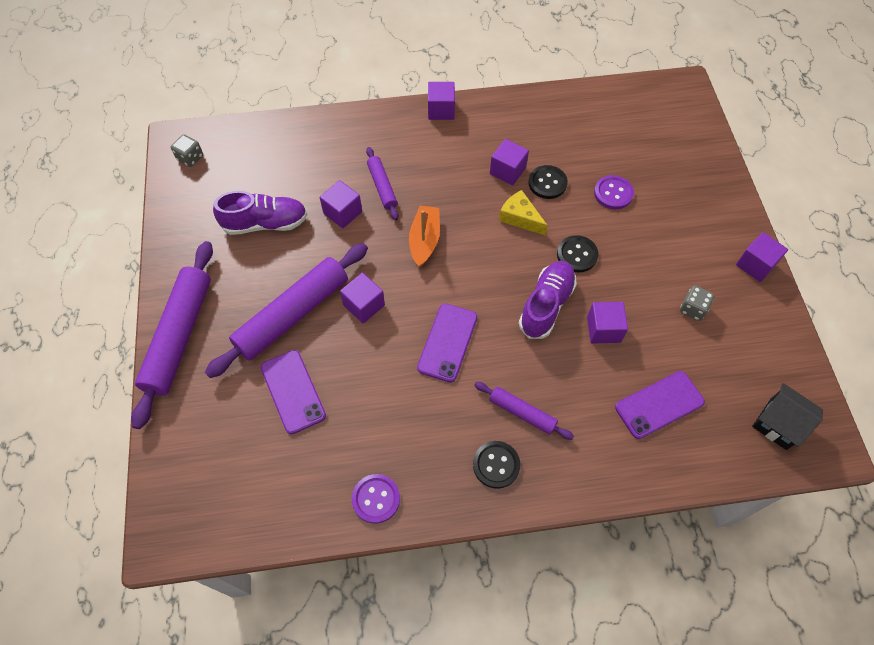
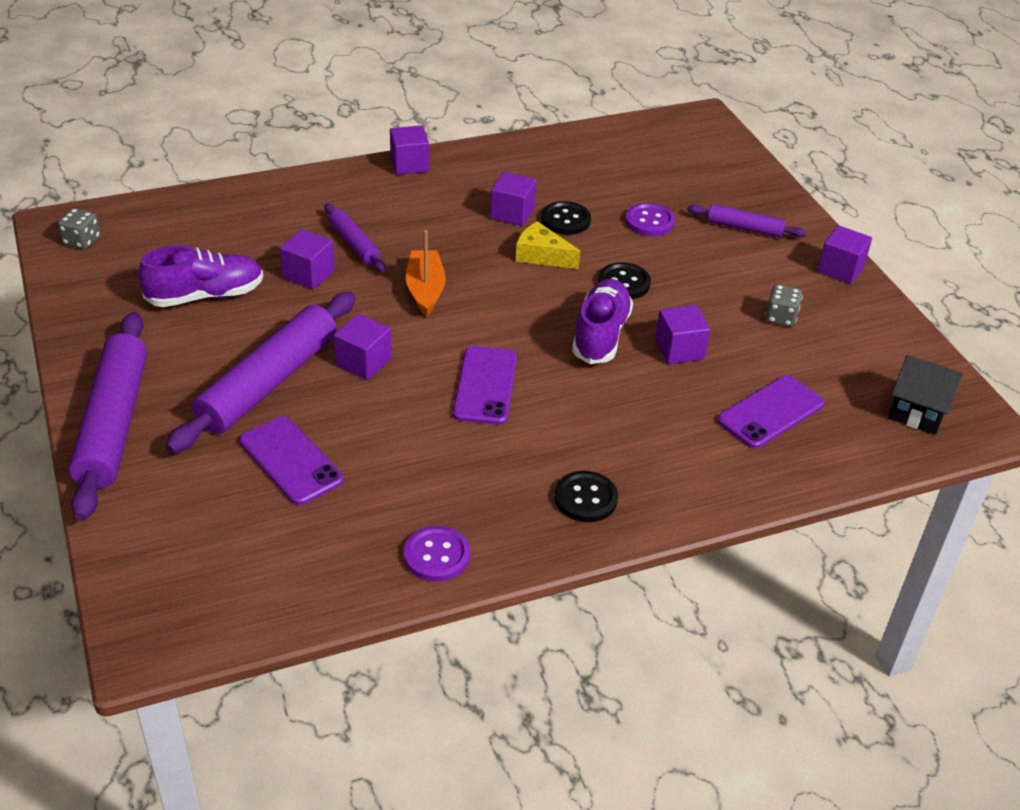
camera: 15 degrees left, 20 degrees down
purple rolling pin [475,382,574,440] -> purple rolling pin moved to [687,204,806,238]

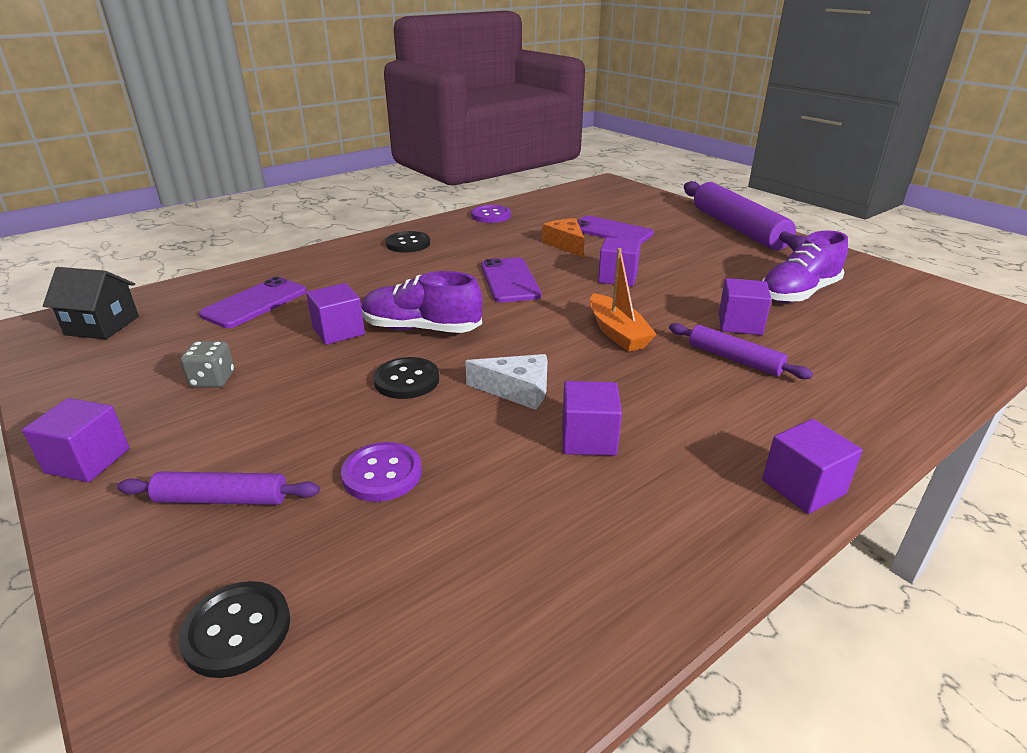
camera: 165 degrees right, 10 degrees down
grey dice [58,208,100,249] -> none
purple rolling pin [166,292,355,453] -> none
yellow cheese [515,221,580,269] -> white cheese [465,354,547,410]
black button [541,201,591,235] -> black button moved to [178,581,290,678]
purple shoe [572,279,633,364] -> purple shoe turned 105 degrees clockwise [361,271,482,333]
none -> orange cheese [542,218,585,257]

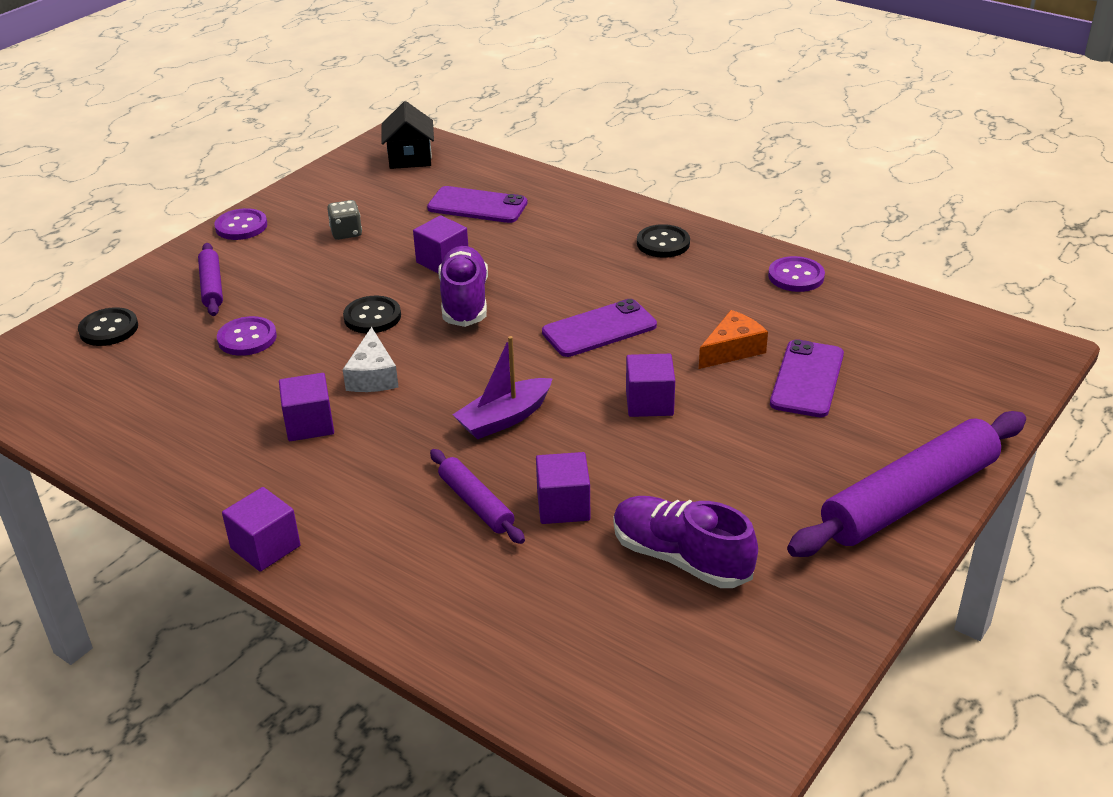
camera: 75 degrees right, 5 degrees up
purple cube [22,398,130,482] -> purple button [214,208,267,240]
orange boat [590,248,657,352] -> purple boat [452,336,553,439]
purple rolling pin [669,323,813,379] -> purple rolling pin turned 60 degrees counterclockwise [430,449,525,544]

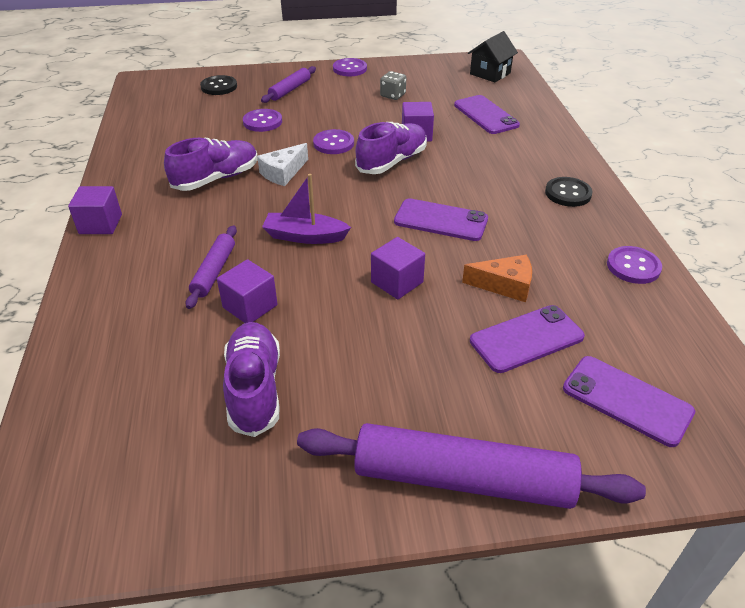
camera: 45 degrees right, 5 degrees up
purple cube [279,373,334,441] -> purple shoe [164,138,258,191]
black button [343,296,401,333] -> purple button [313,129,354,154]
none -> purple phone [563,356,695,447]

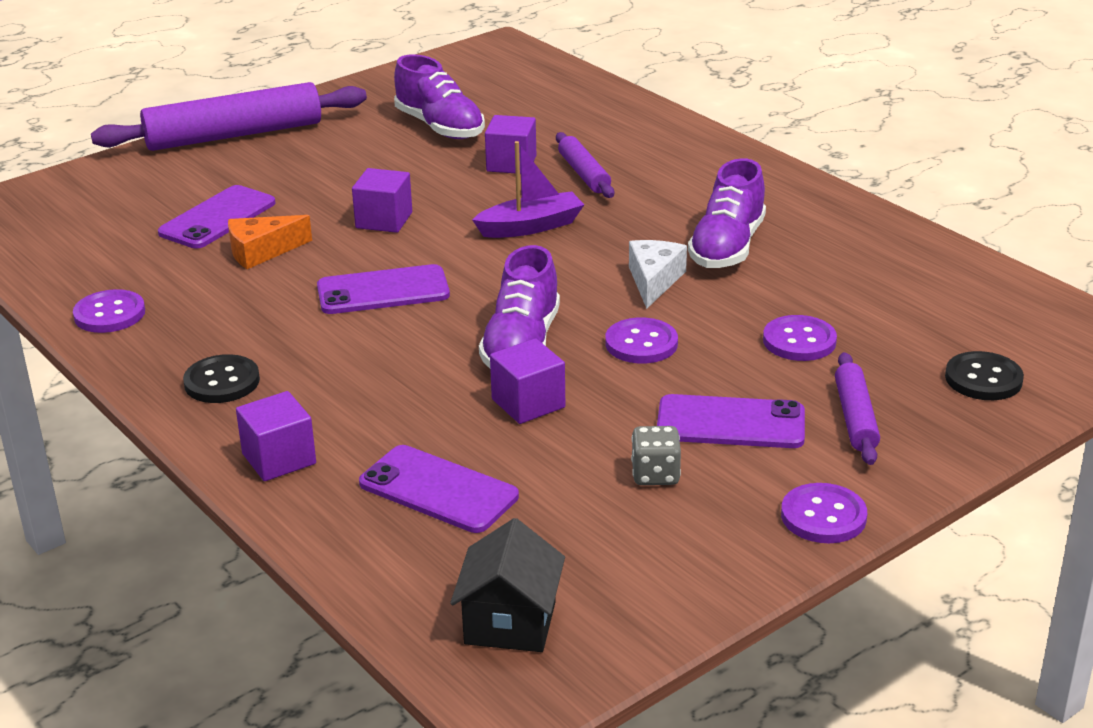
camera: 150 degrees right, 10 degrees down
purple cube [68,186,122,234] -> purple cube moved to [236,391,316,481]
purple phone [563,356,695,447] -> purple phone moved to [657,394,805,448]

